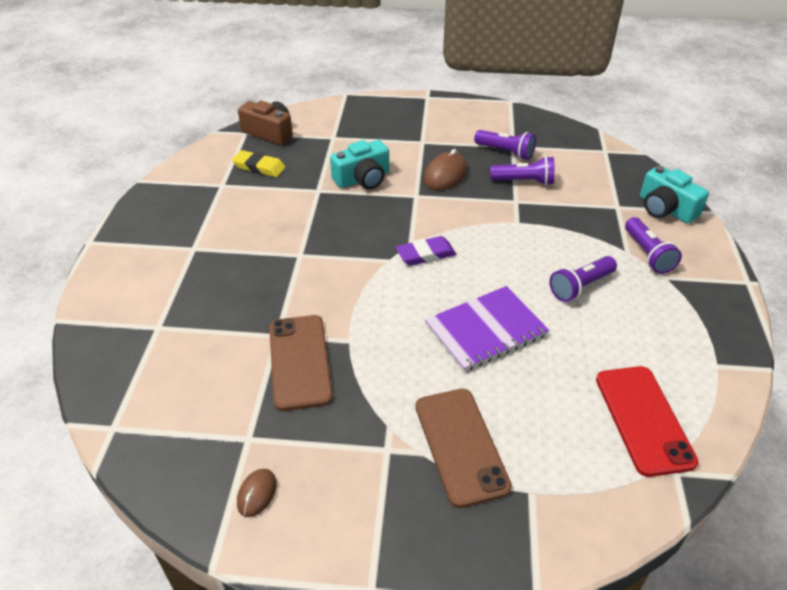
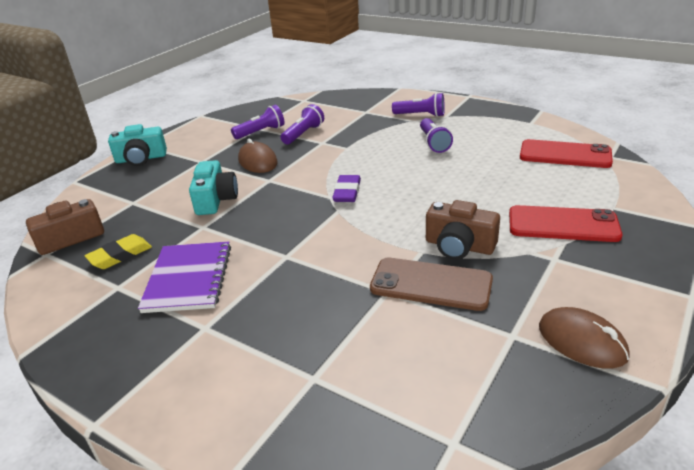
camera: 60 degrees left, 10 degrees down
brown mouse [237,469,277,517] -> brown mouse [539,307,629,369], size x1.70
brown phone [416,389,512,508] -> red phone [509,205,623,242]
purple notebook [425,286,549,372] -> purple notebook moved to [138,241,231,313]
turquoise camera [640,166,709,224] -> turquoise camera moved to [108,124,167,166]
none -> brown camera [426,200,500,260]

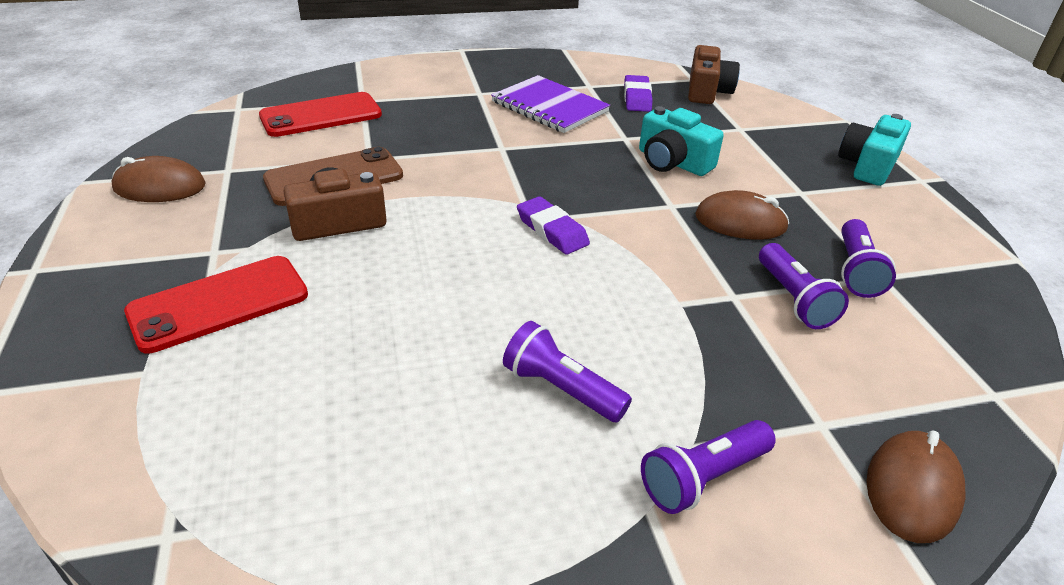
camera: 130 degrees right, 5 degrees up
yellow eraser [85,234,152,269] -> purple eraser [624,75,653,112]
red phone [520,139,613,168] -> red phone moved to [259,92,382,137]
none -> brown mouse [866,431,965,543]

